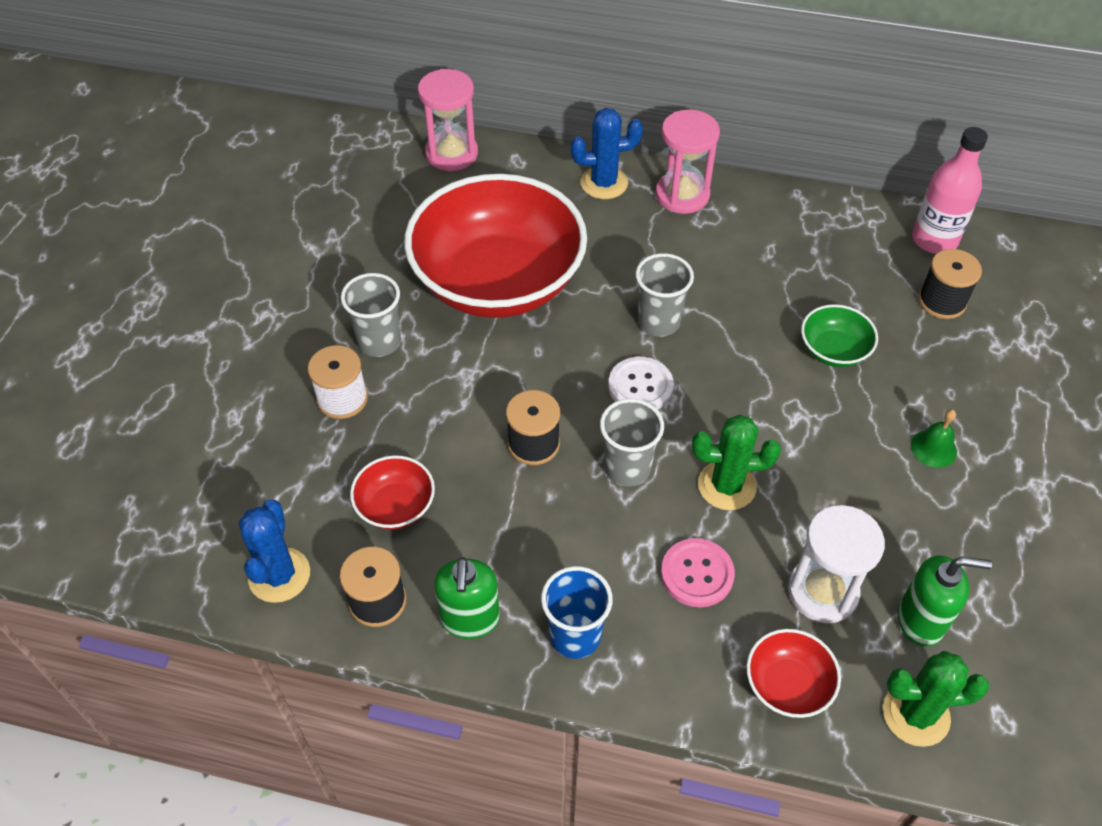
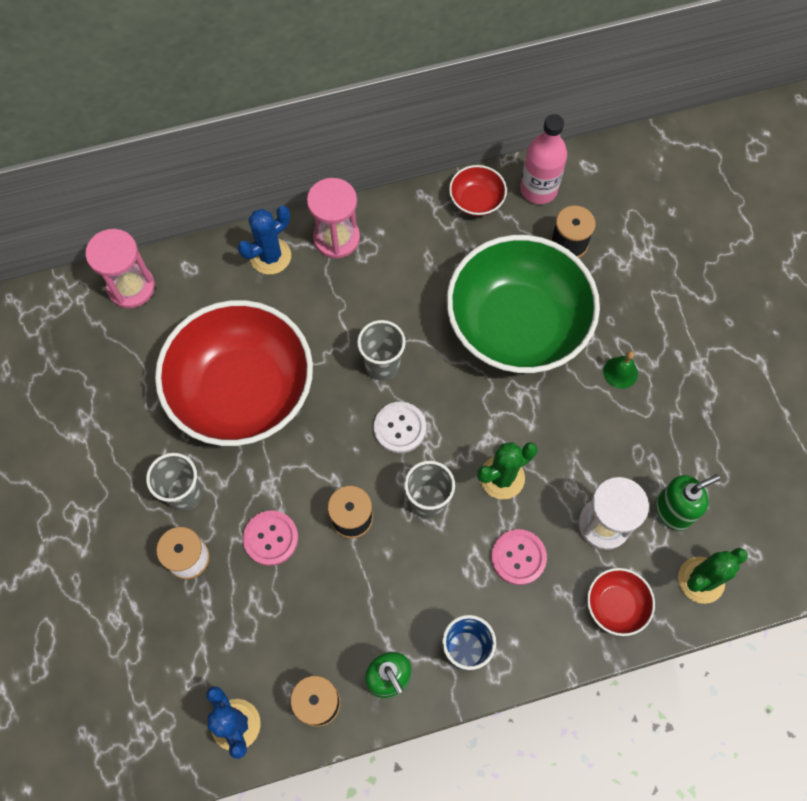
camera: 30 degrees left, 15 degrees up
red bowl [350,455,435,530] -> red bowl moved to [449,165,507,216]
green bowl [801,304,878,367] -> green bowl [447,235,600,373], size x2.45
none -> pink button [243,510,298,566]

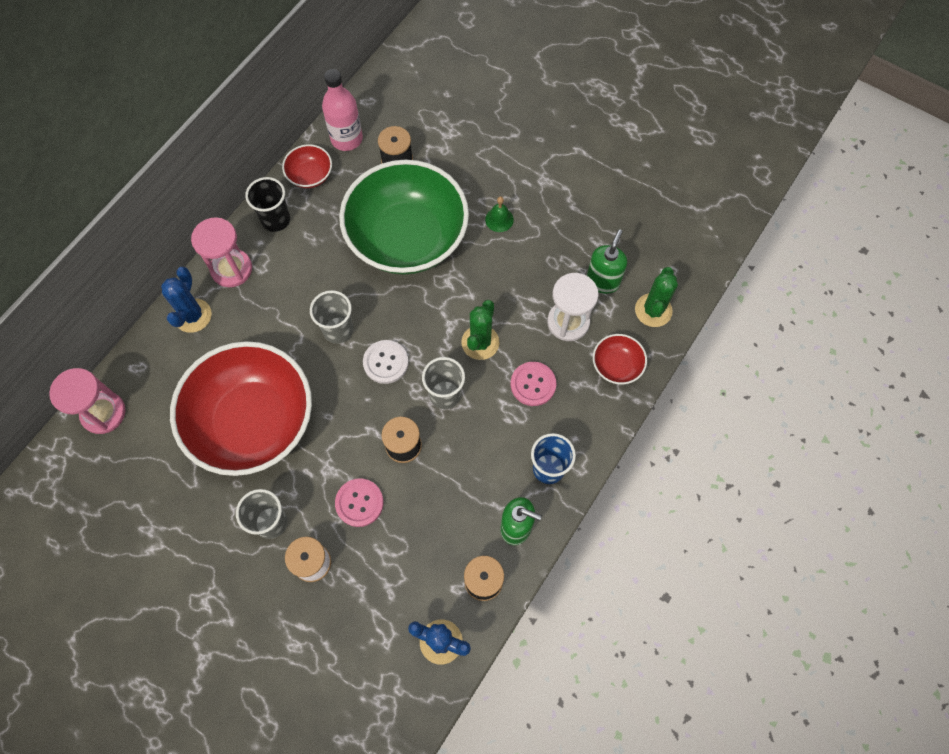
camera: 40 degrees left, 0 degrees up
none -> black cup [245,177,290,232]

